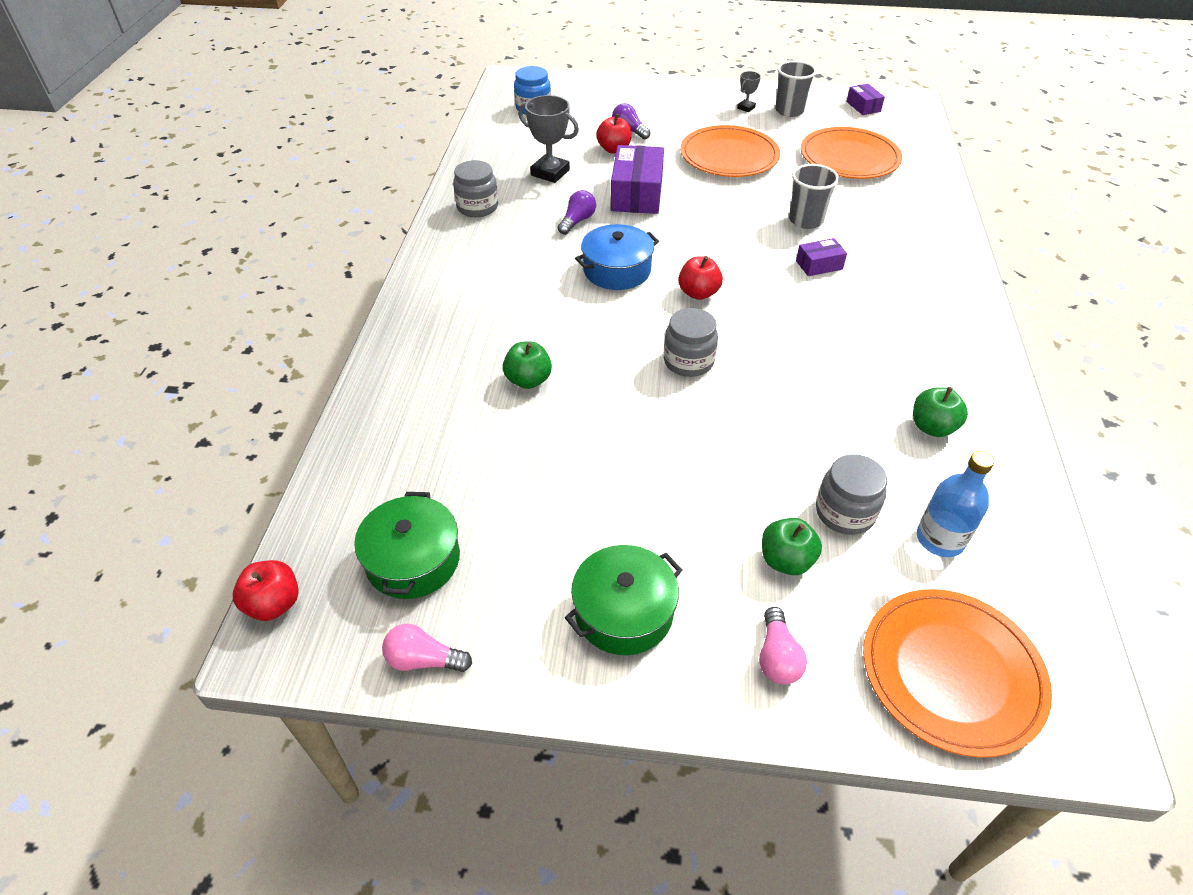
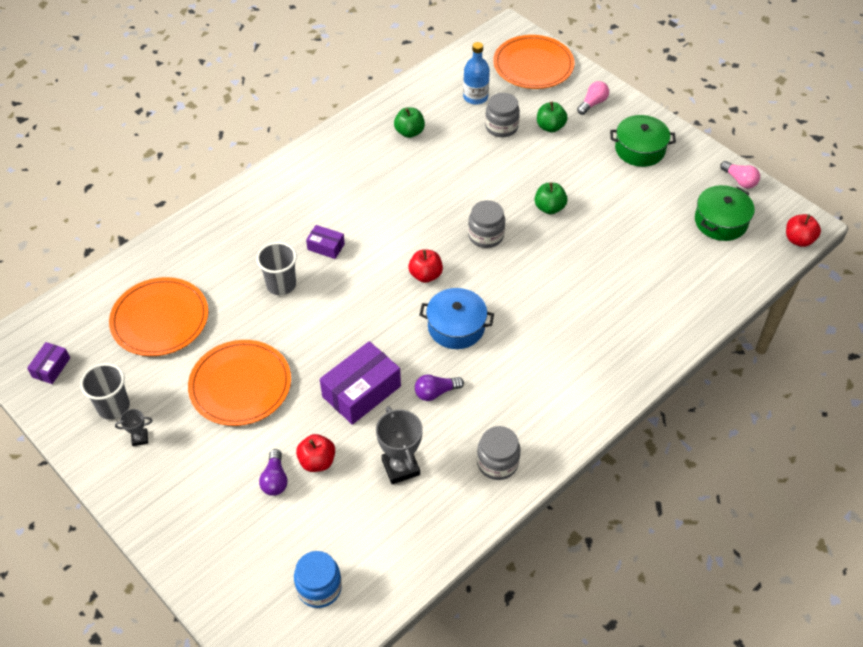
camera: 140 degrees left, 5 degrees up
green apple [503,341,552,389] -> green apple moved to [535,182,568,214]

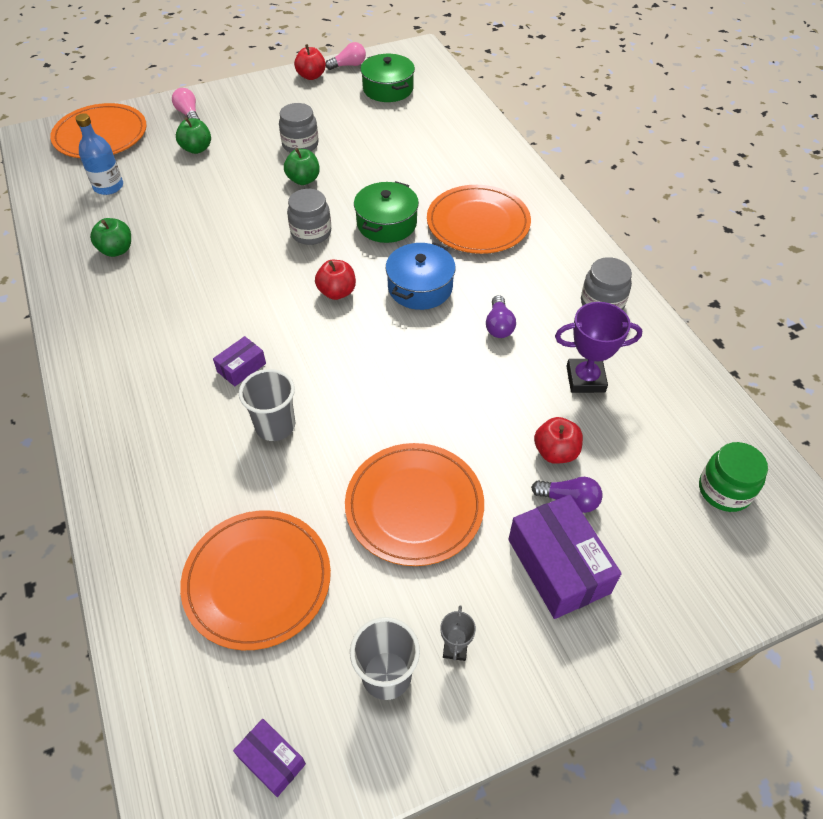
camera: 70 degrees left, 0 degrees up
blue jar [294,551,342,608] -> green jar [699,442,768,512]
purple box [320,341,401,425] -> purple box moved to [508,495,622,619]
grey trophy [376,406,423,484] -> purple trophy [555,302,642,393]
grey jar [485,93,520,137] -> grey jar moved to [279,103,319,153]
green pot [610,115,676,167] -> green pot moved to [354,181,419,243]
red apple [786,214,821,247] -> red apple moved to [294,44,326,80]
none -> orange plate [427,185,531,254]

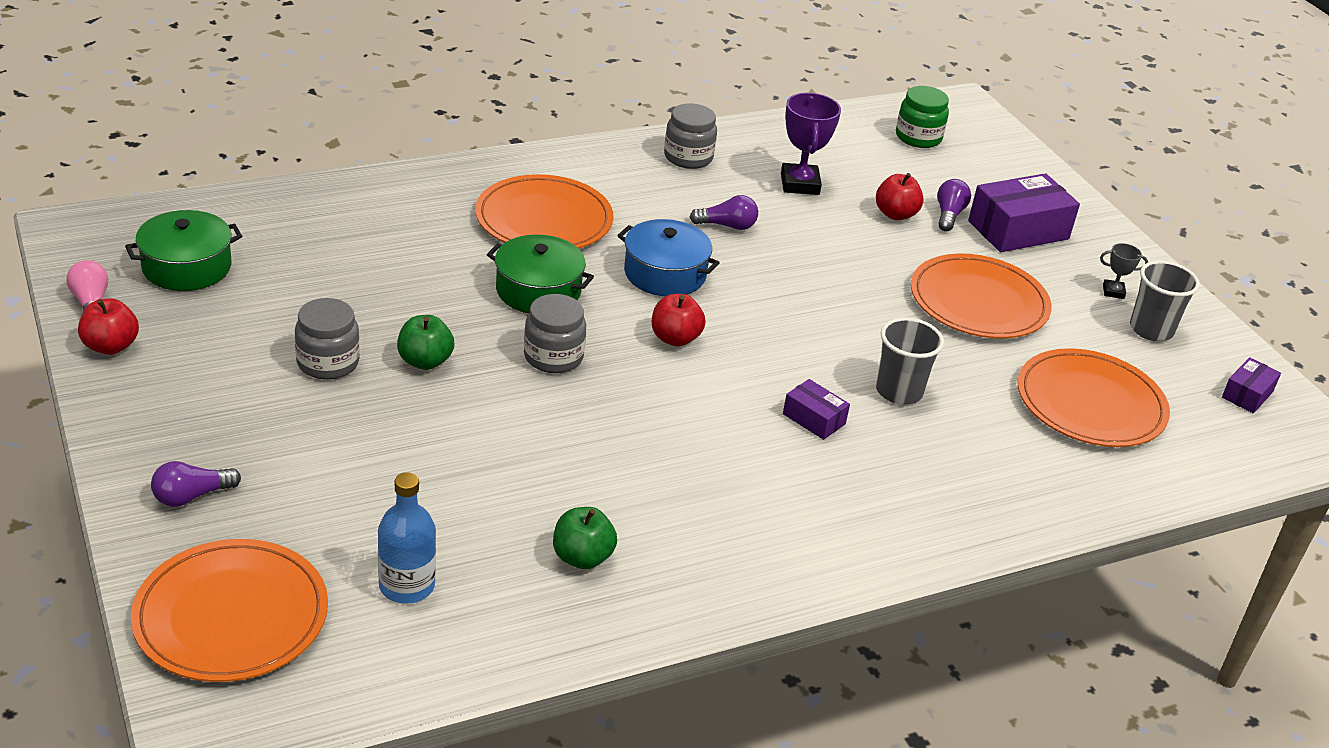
camera: 95 degrees left, 15 degrees down
pink light bulb [172,88,200,120] -> purple light bulb [151,461,241,507]
green apple [176,117,211,154] -> none

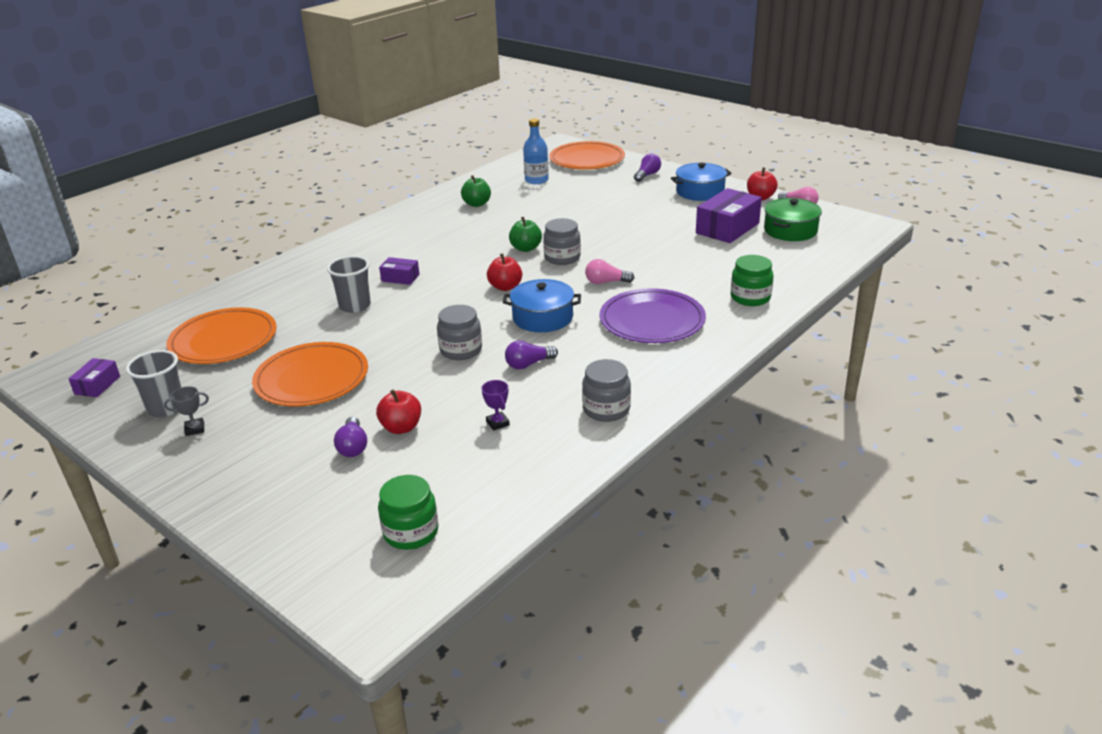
camera: 160 degrees right, 5 degrees down
grey jar [295,298,360,380] -> grey jar moved to [437,305,482,360]
green apple [397,315,454,370] -> green apple moved to [509,217,542,252]
orange plate [475,174,613,249] -> purple plate [599,288,706,343]
green pot [487,235,594,314] -> pink light bulb [585,259,634,284]
purple trophy [781,93,841,195] -> purple trophy [481,380,510,431], size x0.52
purple box [968,173,1080,252] -> purple box moved to [696,188,762,243]
none -> blue pot [671,163,732,201]
none -> green jar [731,255,774,306]

